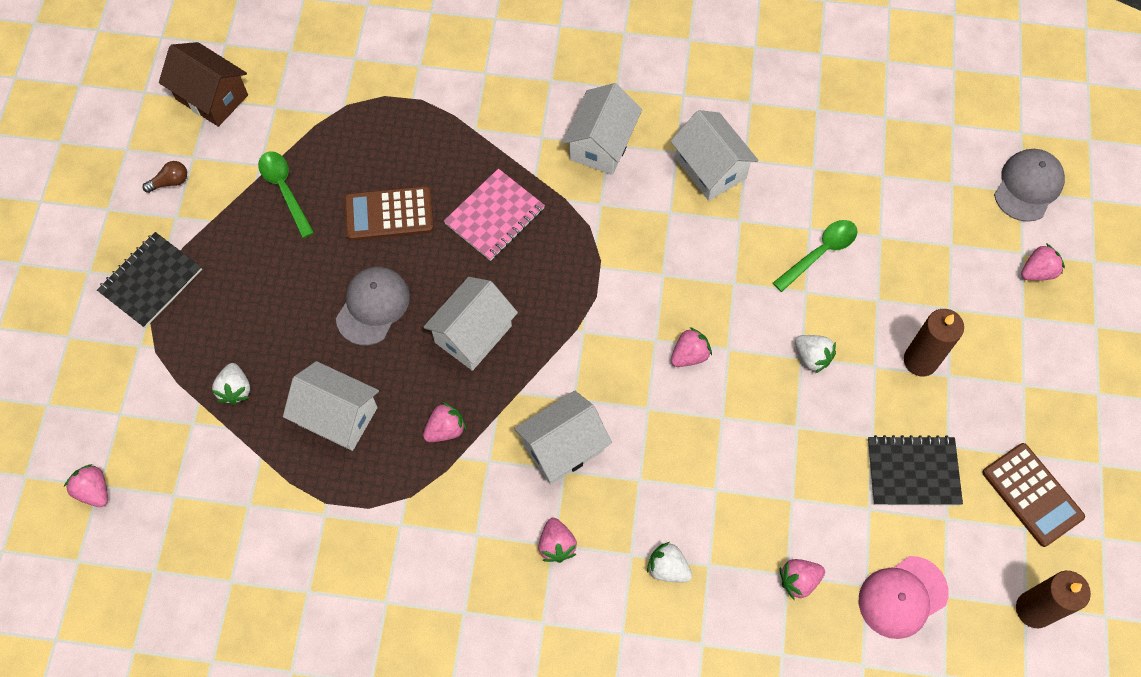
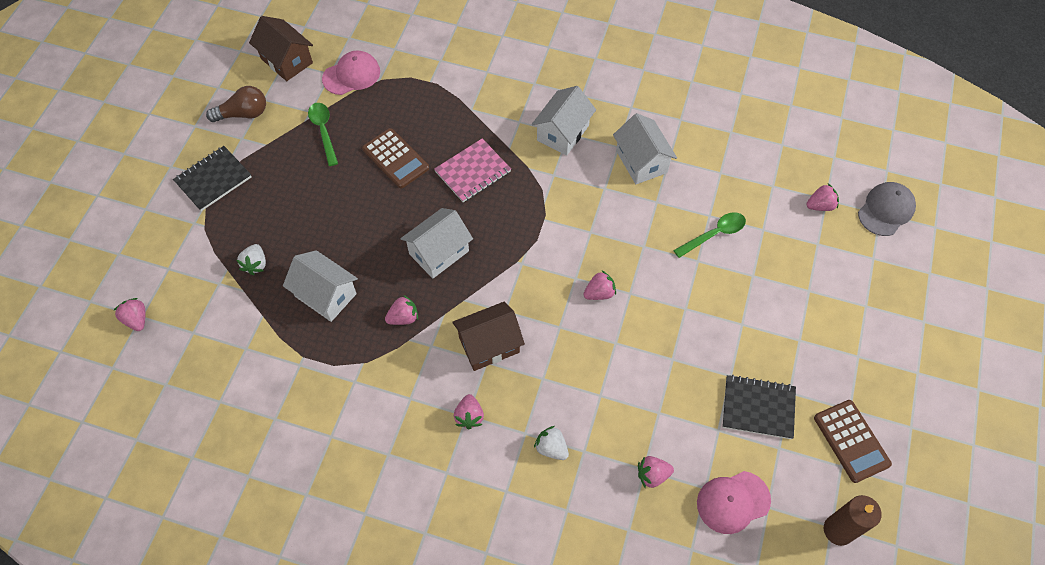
camera: 10 degrees right, 5 degrees down
brown light bulb [142,161,187,193] -> brown light bulb [206,86,266,122], size x1.75
grey cap [336,267,410,345] -> none
brown calculator [345,186,434,240] -> brown calculator turned 135 degrees counterclockwise [362,128,429,188]
white house [514,391,612,485] -> brown house [452,302,525,371]
white strawberry [795,335,836,373] -> none
brown candle [904,309,964,376] -> none
pink strawberry [1021,243,1065,281] -> pink strawberry moved to [806,184,839,211]
none -> pink cap [322,51,380,95]

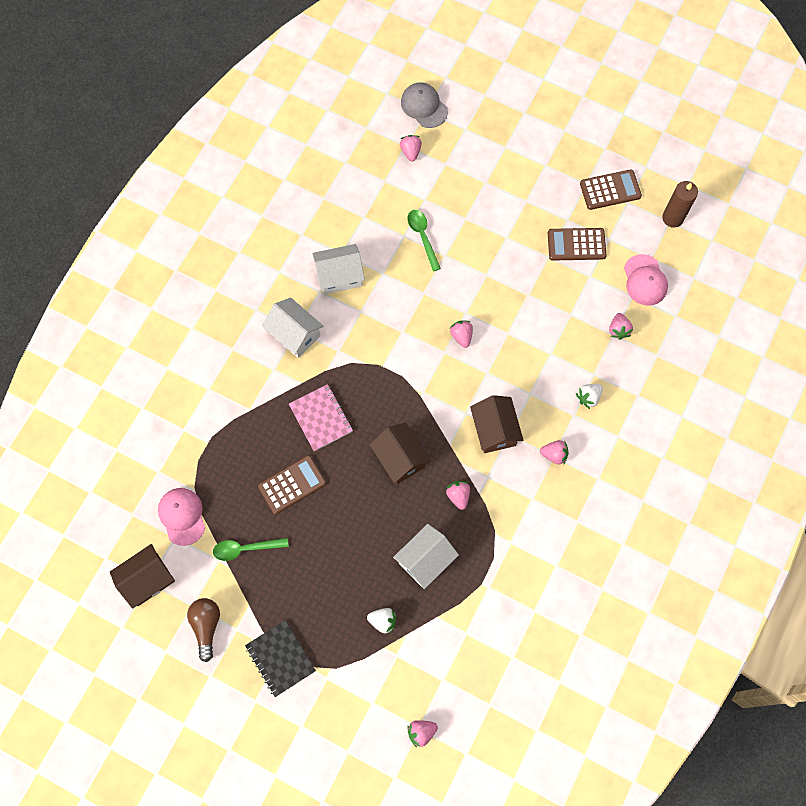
camera: 80 degrees left, 10 degrees up
white house [401,208,473,278] -> brown house [369,423,431,484]
black notebook [722,375,796,439] -> brown calculator [548,228,606,261]

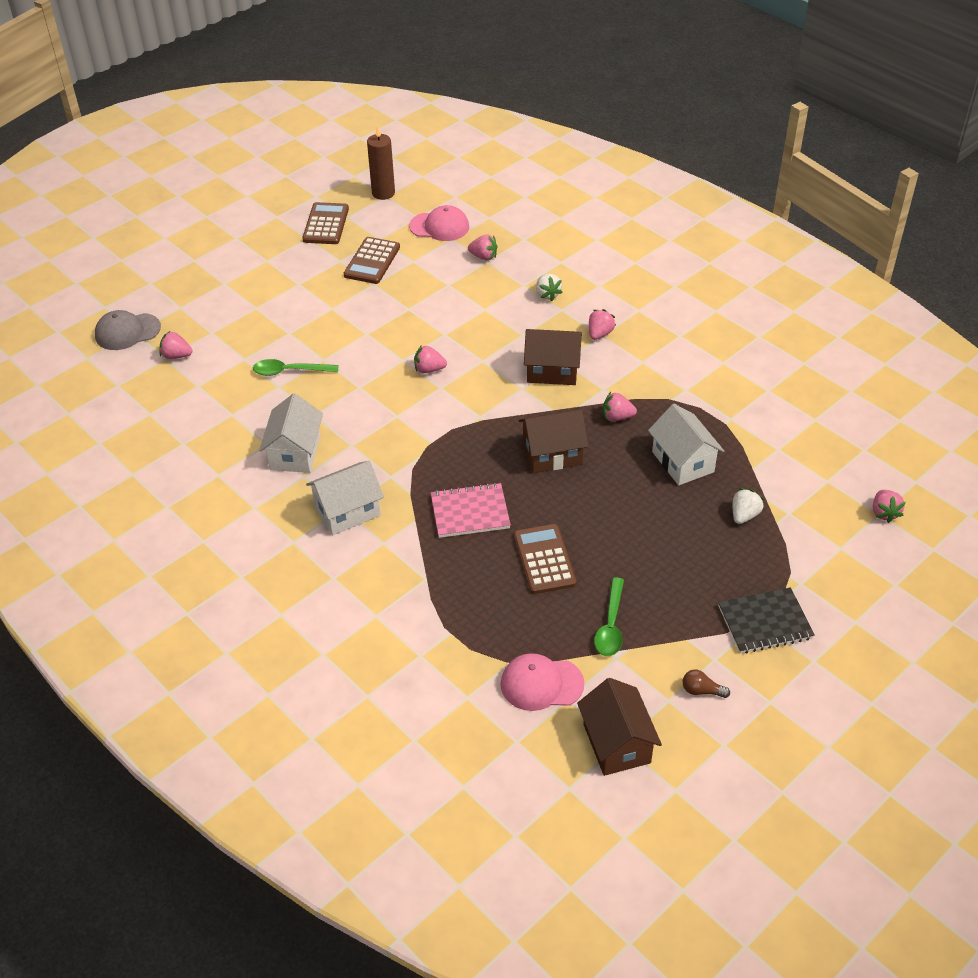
camera: 70 degrees left, 25 degrees down
brown light bulb [187,598,220,662] -> brown light bulb [683,670,730,698], size x0.57

